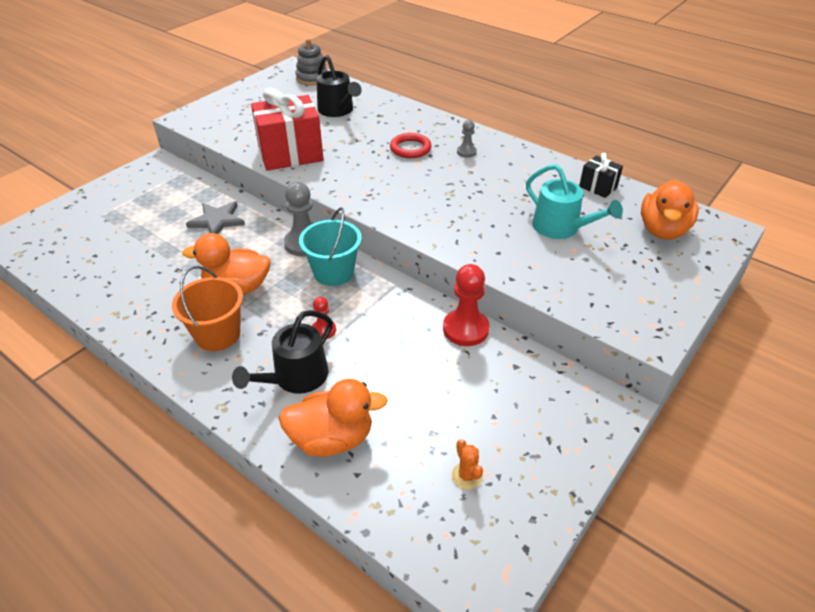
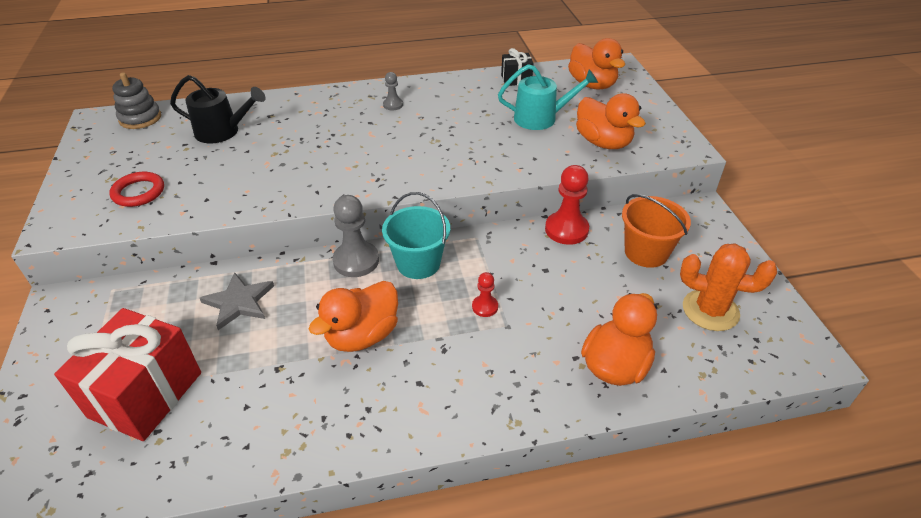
camera: 50 degrees left, 0 degrees up
orange bucket [172,266,243,351] -> orange bucket moved to [622,194,691,268]
black watering can [232,310,333,394] -> none
red gift [251,88,324,171] -> red gift moved to [54,308,201,441]
red ring [390,133,432,158] -> red ring moved to [109,172,164,207]
orange cactus [452,439,483,490] -> orange cactus [680,244,777,331], size x2.04
none -> orange duck [576,93,646,149]

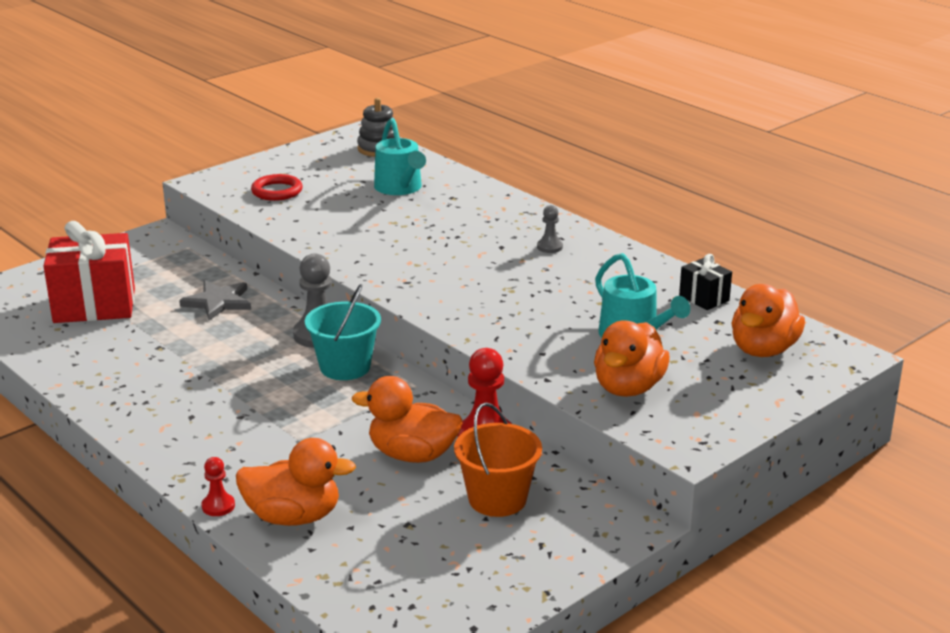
camera: 60 degrees right, 15 degrees down
black watering can [170,75,265,143] -> turquoise watering can [374,118,426,195]
orange duck [309,281,398,352] -> orange duck moved to [352,376,462,463]
red pawn [472,272,498,317] -> red pawn moved to [201,457,235,516]
orange cactus [680,244,777,331] -> none

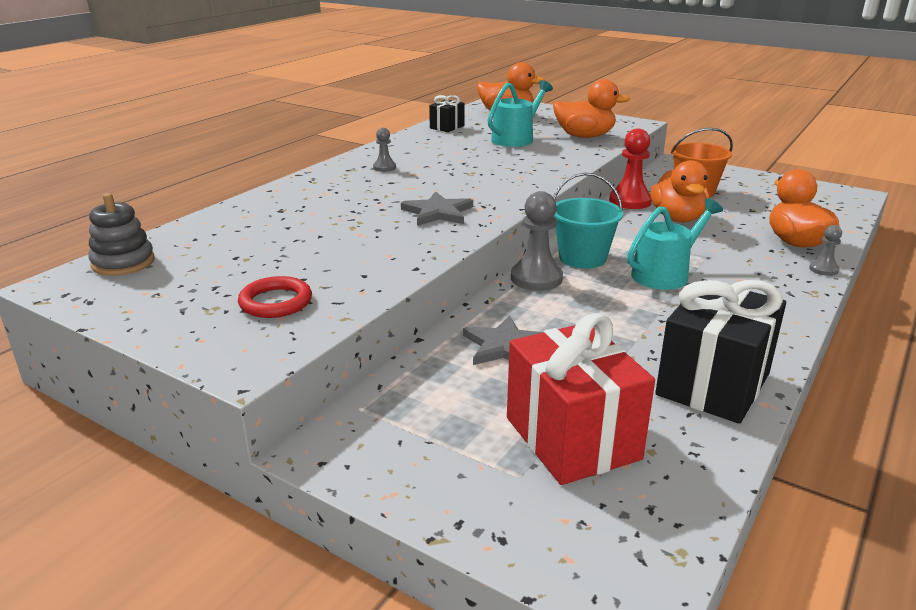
camera: 105 degrees left, 0 degrees up
red pawn [201,457,235,516] -> grey pawn [809,225,842,276]
turquoise watering can [374,118,426,195] -> turquoise watering can moved to [627,198,723,290]
none -> grey star [401,191,473,226]
none -> black gift [655,279,786,424]

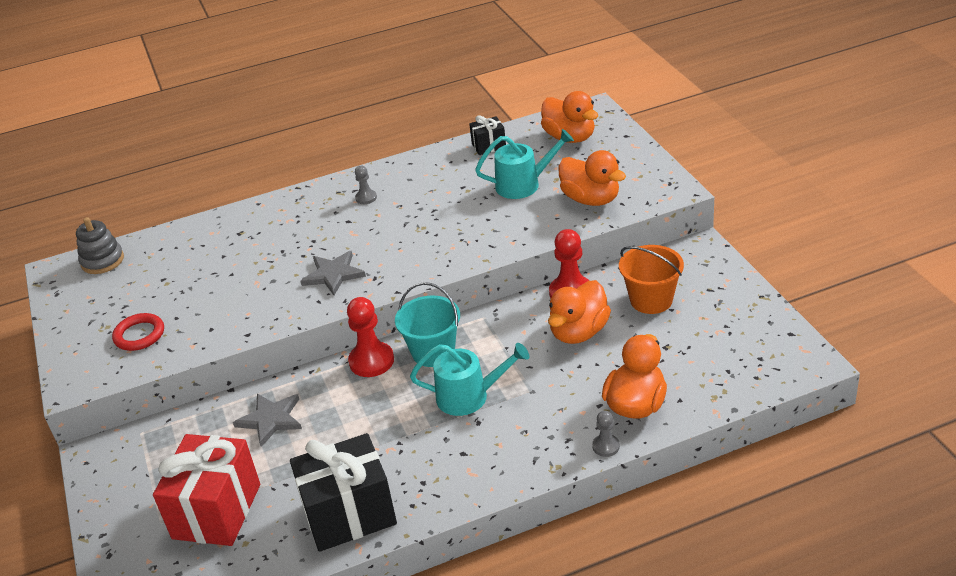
camera: 40 degrees right, 10 degrees up
grey pawn [511,191,563,291] -> red pawn [347,297,394,377]

